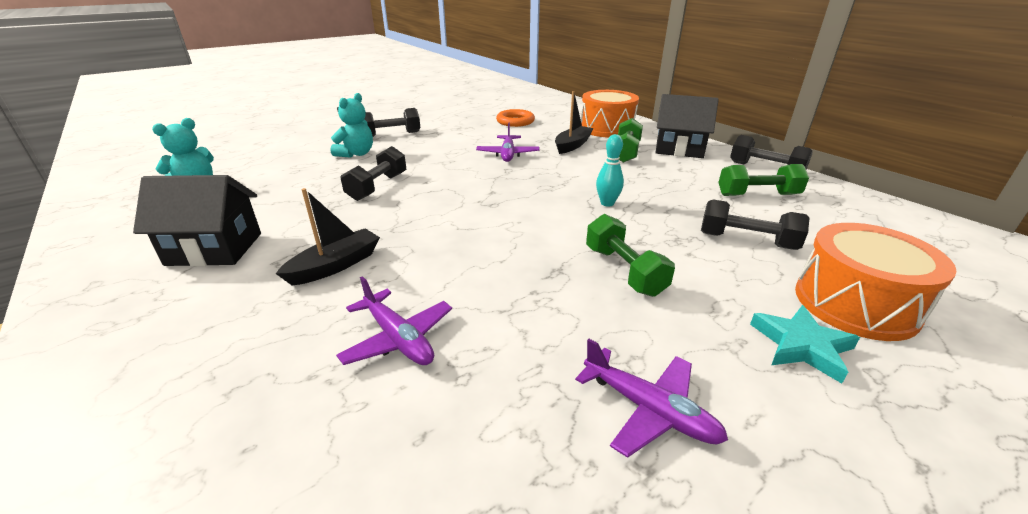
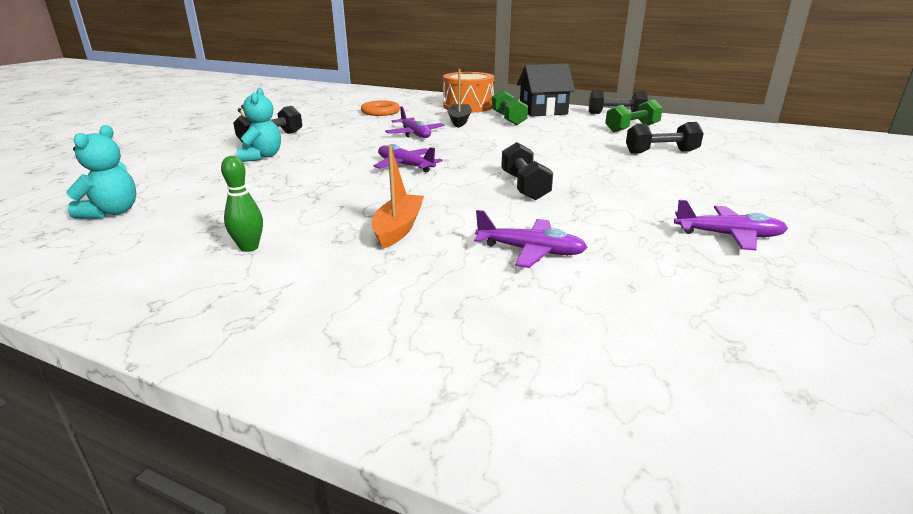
camera: 30 degrees left, 5 degrees down
black house [133,175,261,266] -> green bowling pin [221,156,263,252]
black boat [276,188,380,285] -> orange boat [372,146,424,249]
black dumbbell [341,146,407,201] -> black dumbbell moved to [501,142,553,201]
green dumbbell [586,214,675,297] -> none
turquoise bowling pin [596,134,624,207] -> none
turquoise star [750,305,860,383] -> none
orange drum [795,223,957,341] -> none
none -> purple plane [374,144,443,172]

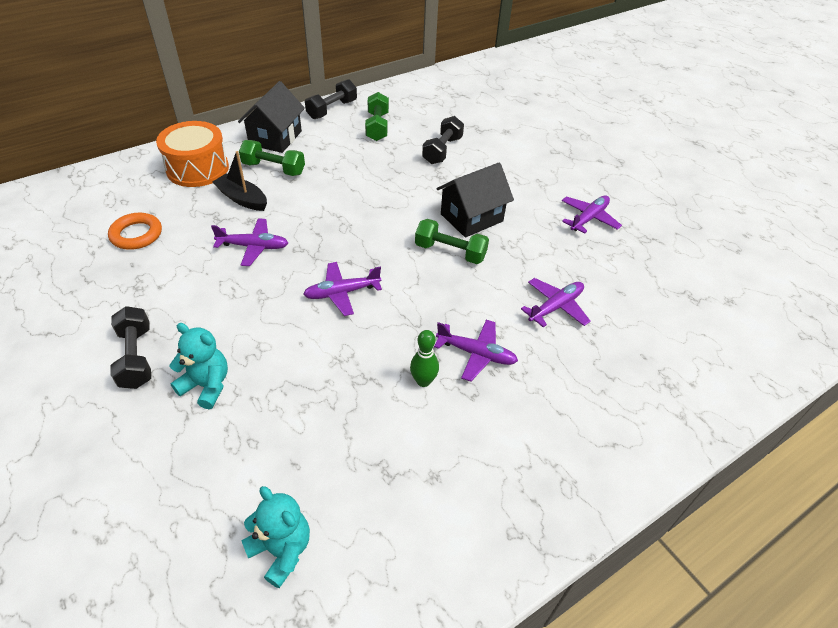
camera: 60 degrees left, 20 degrees up
green bowling pin [221,156,263,252] -> green bowling pin moved to [410,330,439,387]
orange boat [372,146,424,249] -> purple plane [434,320,518,382]
black dumbbell [501,142,553,201] -> green dumbbell [415,219,489,264]
none -> black house [436,163,514,238]

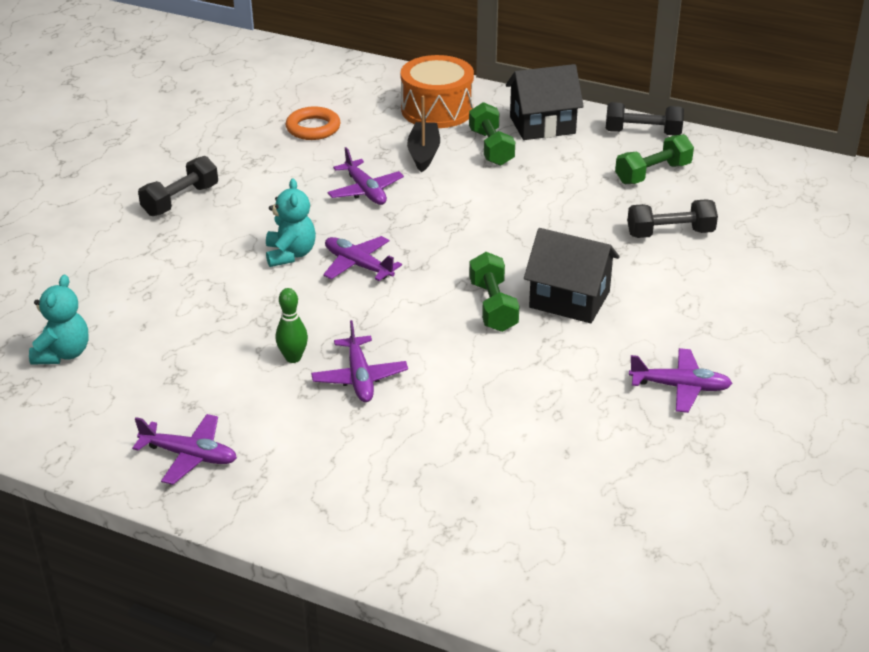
camera: 60 degrees right, 10 degrees down
turquoise teddy bear [169,323,228,409] -> turquoise teddy bear moved to [266,178,316,267]
purple plane [521,278,591,327] -> purple plane moved to [132,414,237,485]

